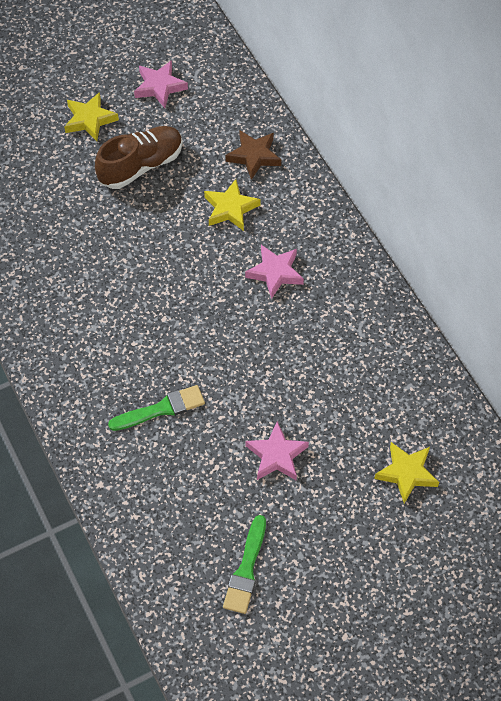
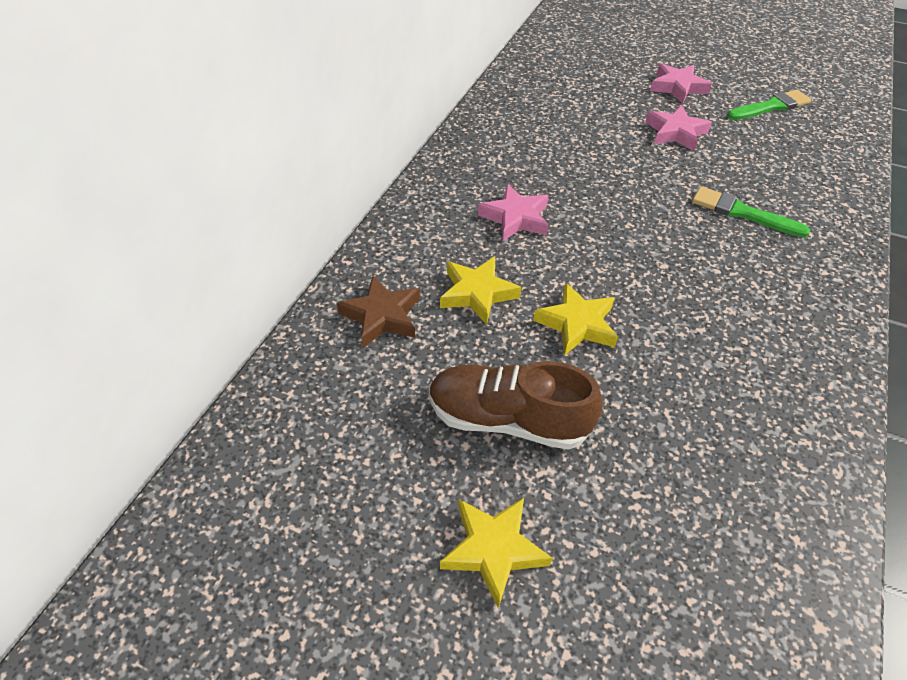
camera: 130 degrees left, 10 degrees down
pink star [134,60,188,108] -> pink star moved to [650,63,712,104]
yellow star [374,442,439,504] -> yellow star moved to [533,282,618,356]

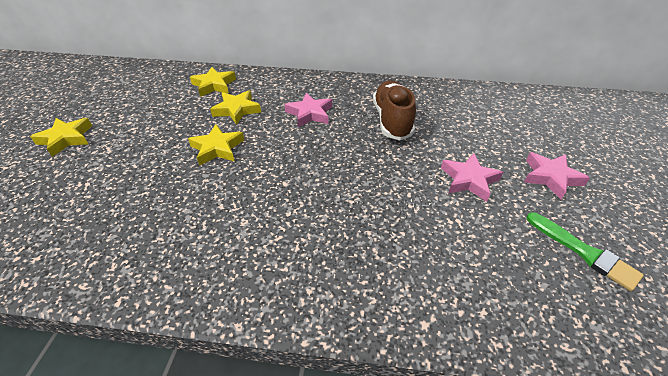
camera: 75 degrees right, 5 degrees down
brown star [337,275,420,348] -> yellow star [190,67,236,97]
brown shoe [429,361,603,450] -> brown shoe moved to [373,80,416,140]
green brush [692,186,810,238] -> none

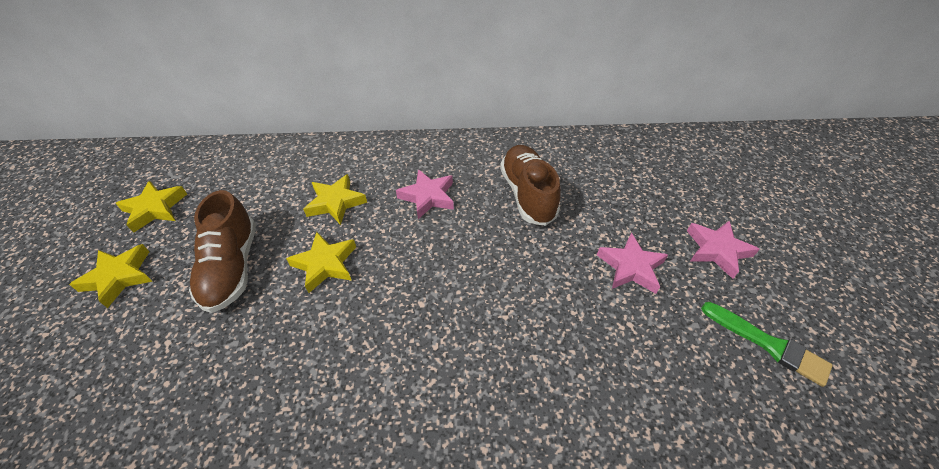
camera: 10 degrees left, 5 degrees up
yellow star [190,67,236,97] -> yellow star moved to [115,181,187,233]
none -> brown shoe [189,190,256,313]

